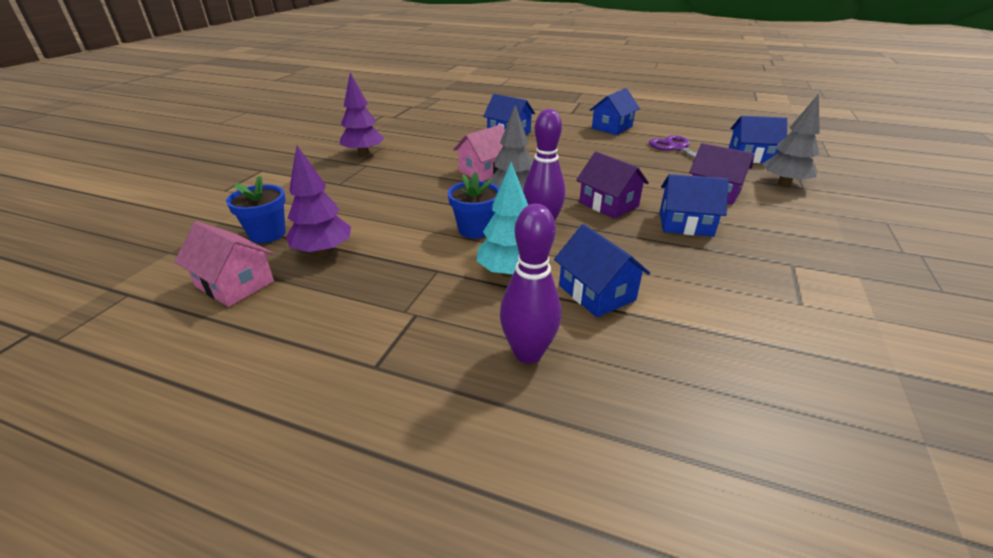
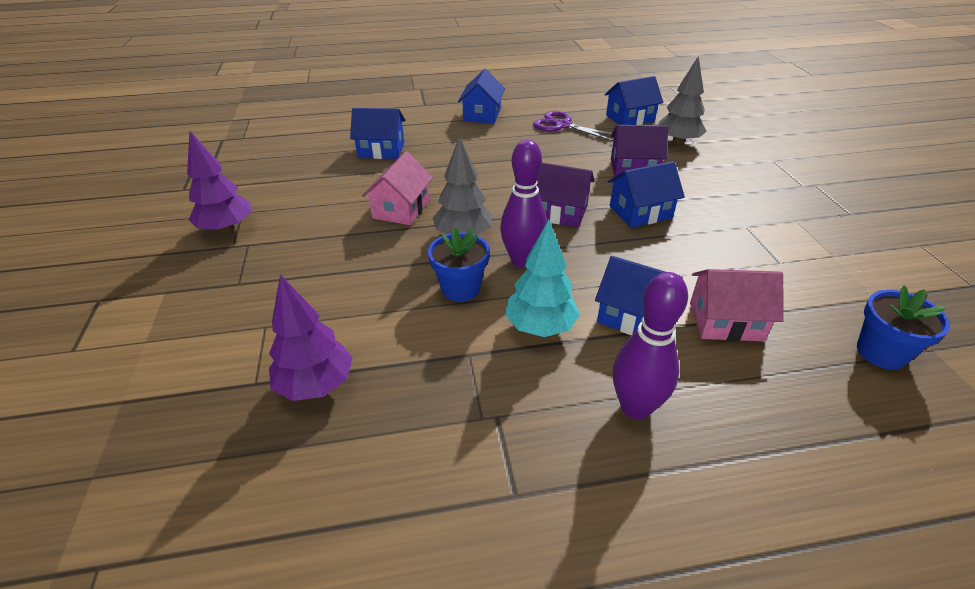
camera: 30 degrees left, 5 degrees up
pink house [174,221,274,307] -> pink house moved to [690,269,784,341]
blue flower pot [226,175,286,243] -> blue flower pot moved to [857,285,950,370]

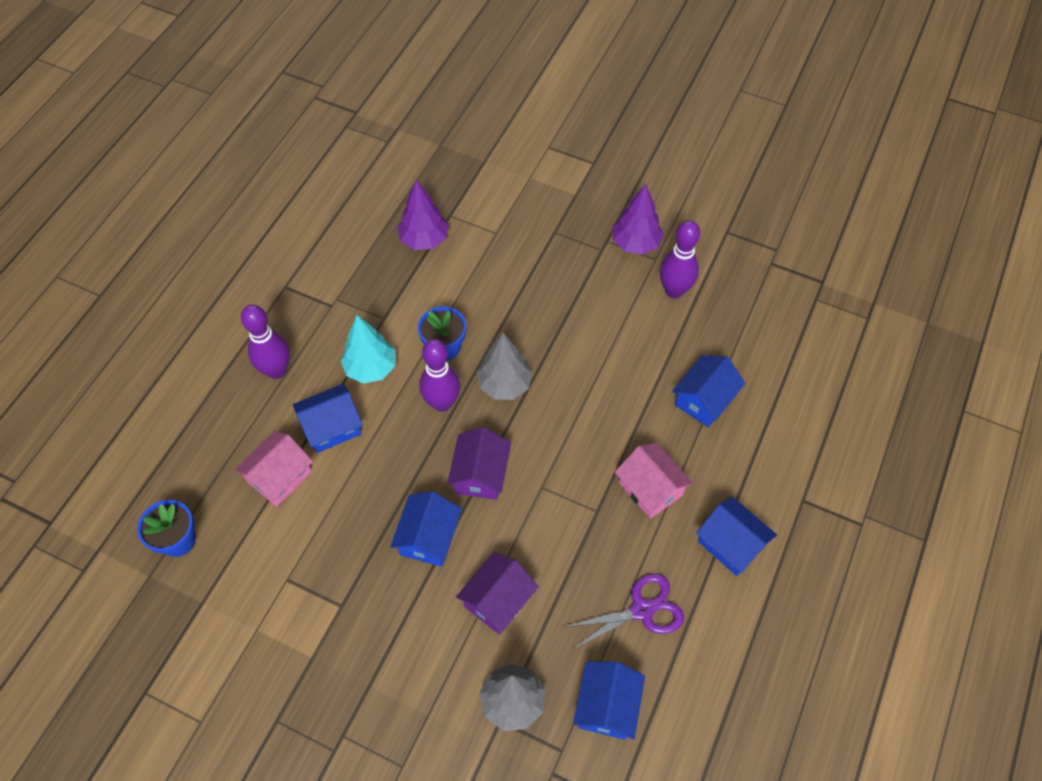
camera: 125 degrees right, 20 degrees up
pink house [362,151,433,225] -> pink house moved to [615,442,693,519]
purple house [537,163,594,227] -> purple house turned 45 degrees counterclockwise [447,427,511,500]
none -> purple bowling pin [660,220,700,299]

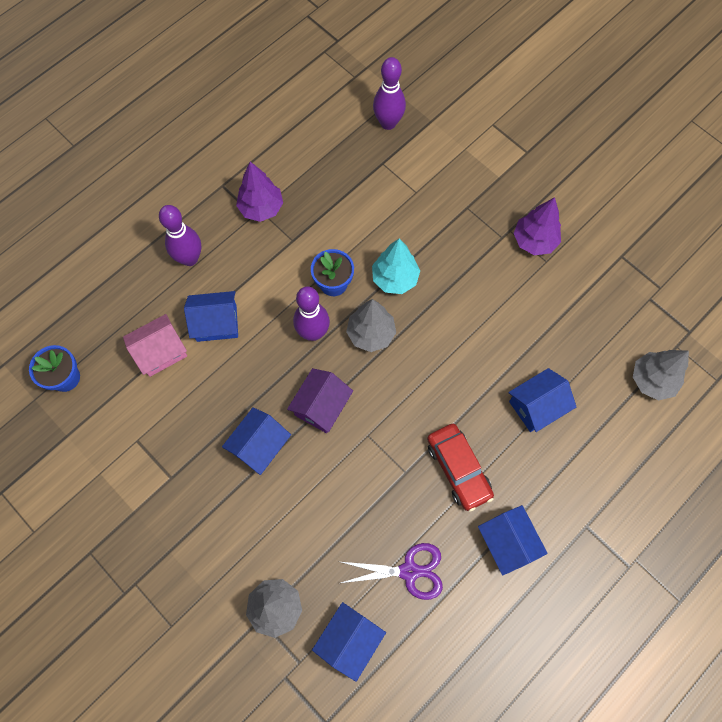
camera: 20 degrees right, 10 degrees up
turquoise tree [341,315,395,384] -> turquoise tree moved to [372,239,420,294]
purple tree [397,180,449,250] -> purple tree moved to [236,162,283,222]
purple house [456,552,539,634] -> none
pink house [615,442,693,519] -> red car [427,424,494,512]
purple bowling pin [660,220,700,299] -> purple bowling pin moved to [373,57,406,130]
none -> grey tree [633,350,689,401]

